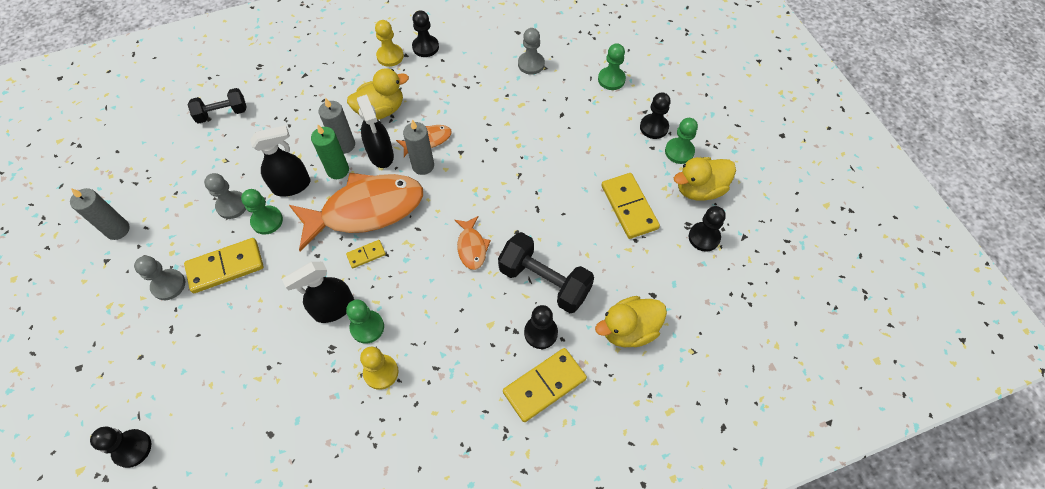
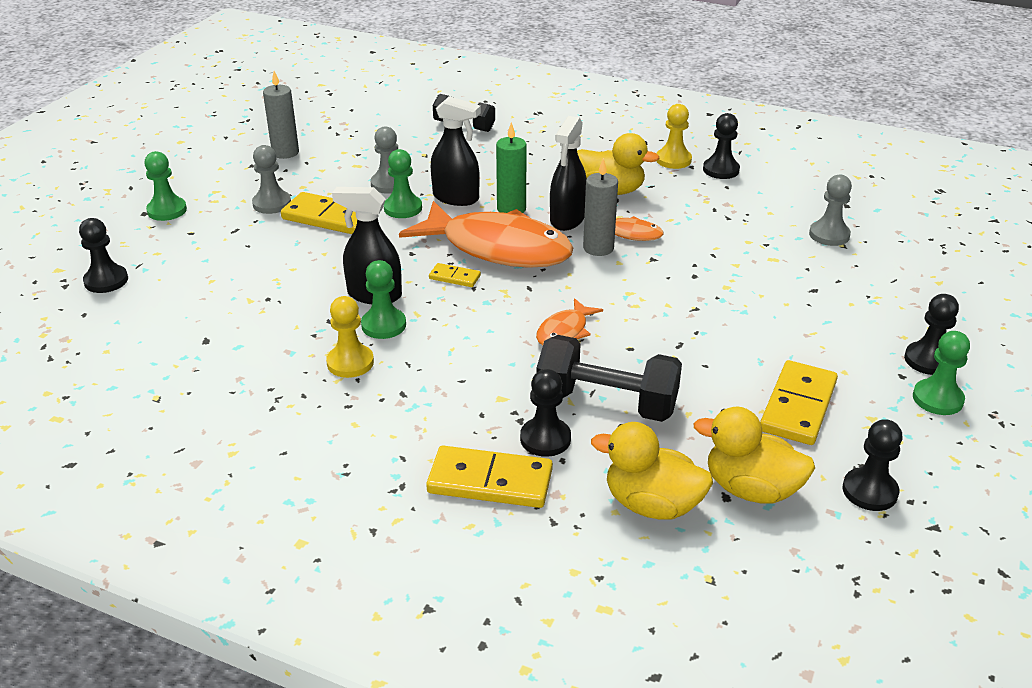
camera: 45 degrees right, 25 degrees down
grey candle [319,98,355,154] -> none
black dumbbell [498,232,594,313] -> black dumbbell turned 60 degrees counterclockwise [536,335,682,422]
green pawn [598,43,626,90] -> green pawn moved to [144,151,187,221]
yellow duck [674,157,736,201] -> yellow duck moved to [693,407,815,504]

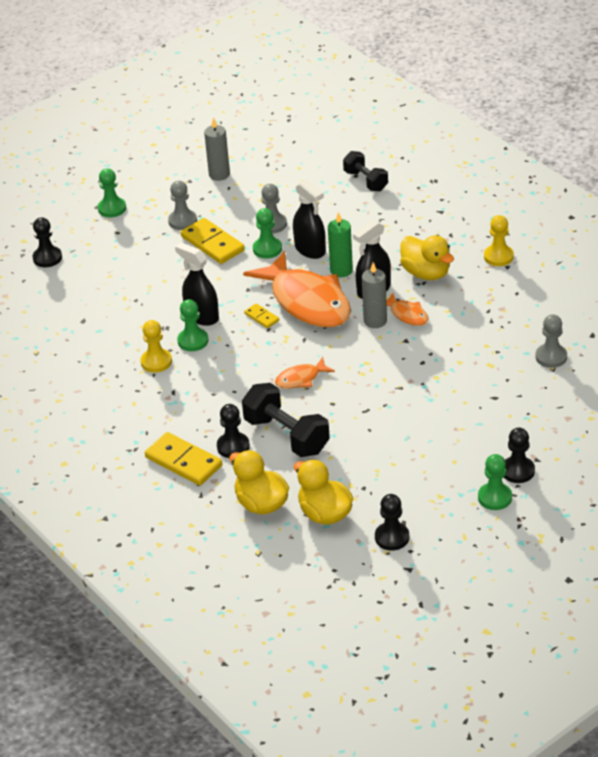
camera: 30 degrees right, 5 degrees up
black pawn [703,113,740,179] -> none
yellow domino [760,360,838,445] -> none

